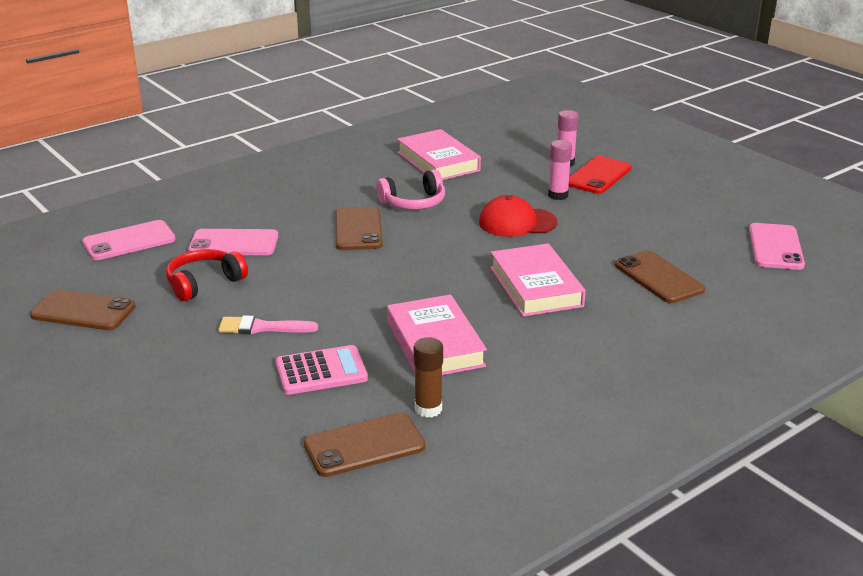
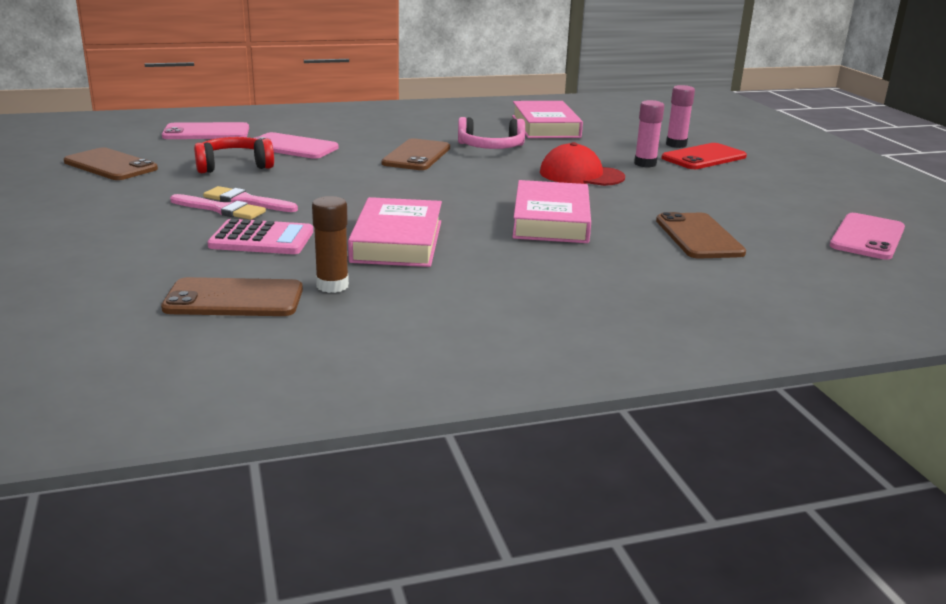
camera: 20 degrees right, 5 degrees down
none -> pink brush [170,194,266,220]

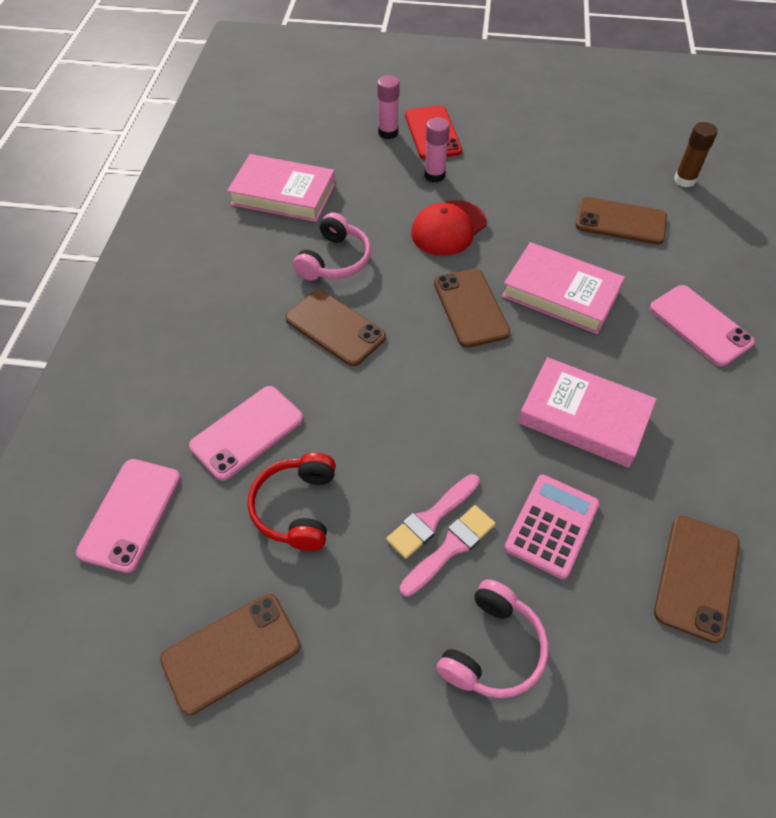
camera: 65 degrees left, 30 degrees up
brown glue stick [312,196,349,293] -> brown glue stick moved to [674,122,718,187]
pink phone [830,213,905,260] -> pink phone moved to [650,285,755,366]
none -> brown phone [434,269,510,348]
none -> pink headphones [437,579,548,698]

